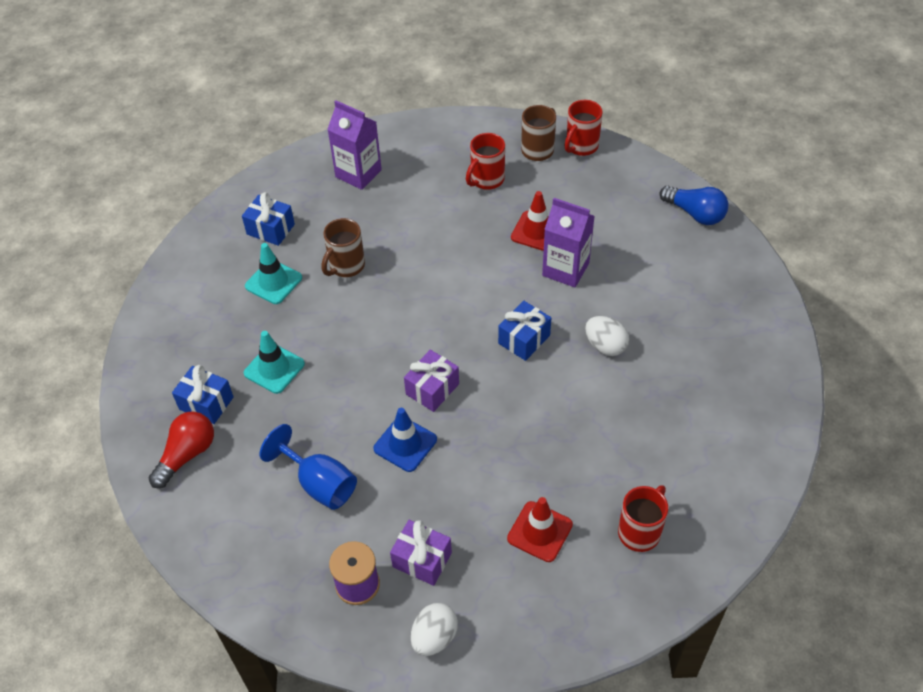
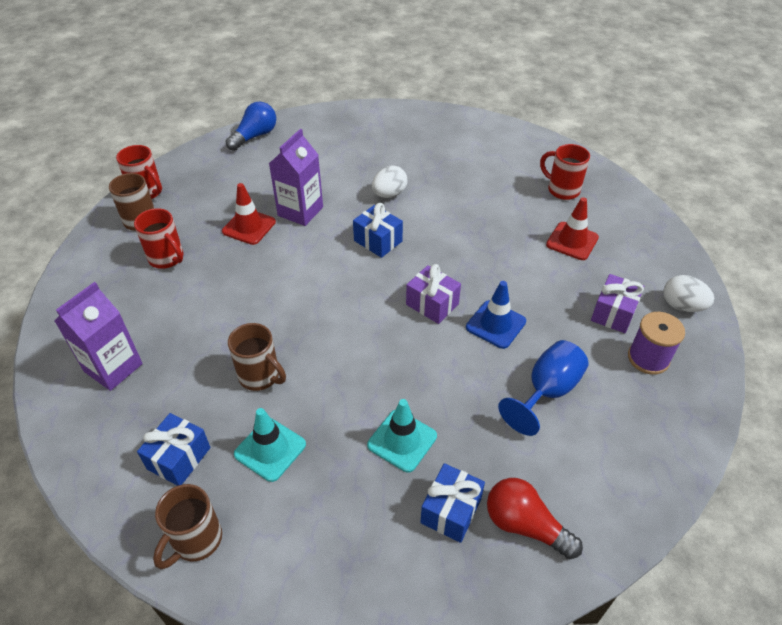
camera: 90 degrees left, 5 degrees down
none -> brown mug [153,484,222,569]

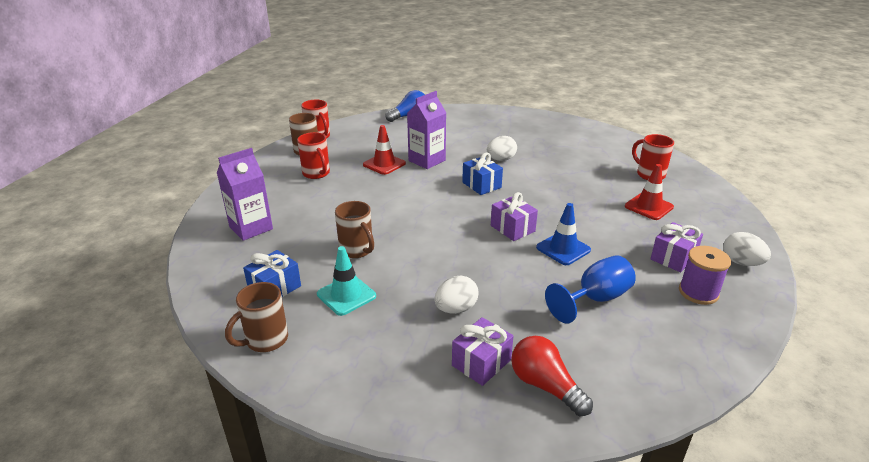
camera: 15 degrees right, 15 degrees down
turquoise traffic cone [367,399,437,472] -> white egg [434,276,478,314]
blue gift [420,463,485,543] -> purple gift [452,317,514,386]

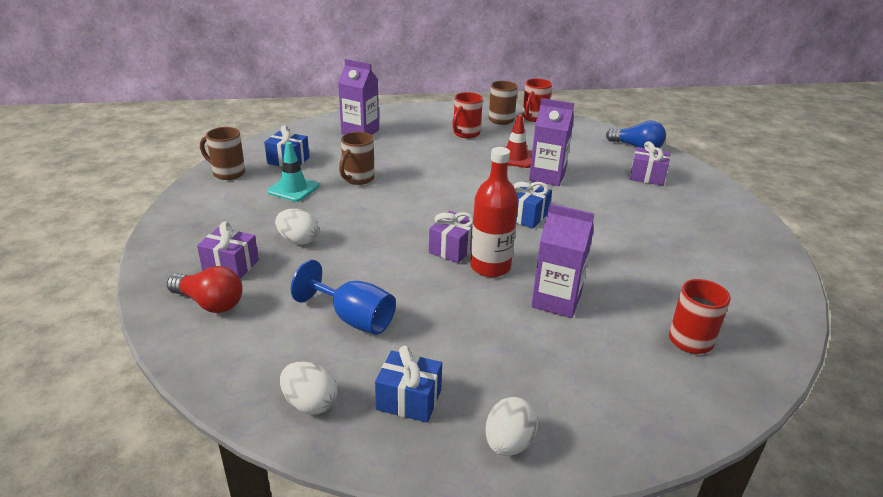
camera: 65 degrees right, 0 degrees up
white egg [487,136,517,161] -> white egg moved to [280,362,337,415]
red light bulb [511,336,593,416] -> red light bulb turned 90 degrees clockwise [167,266,243,313]
blue traffic cone [536,203,591,265] -> none
red traffic cone [625,164,674,220] -> none
purple gift [651,222,703,272] -> purple gift moved to [630,141,670,186]
purple spool [679,246,731,305] -> blue gift [375,345,442,423]
none -> red bottle [470,147,518,277]
none -> purple carton [531,204,594,318]

